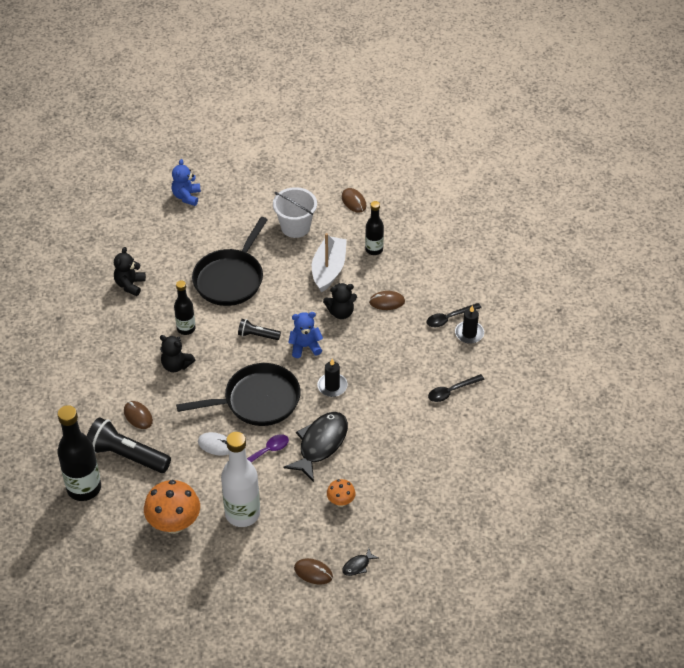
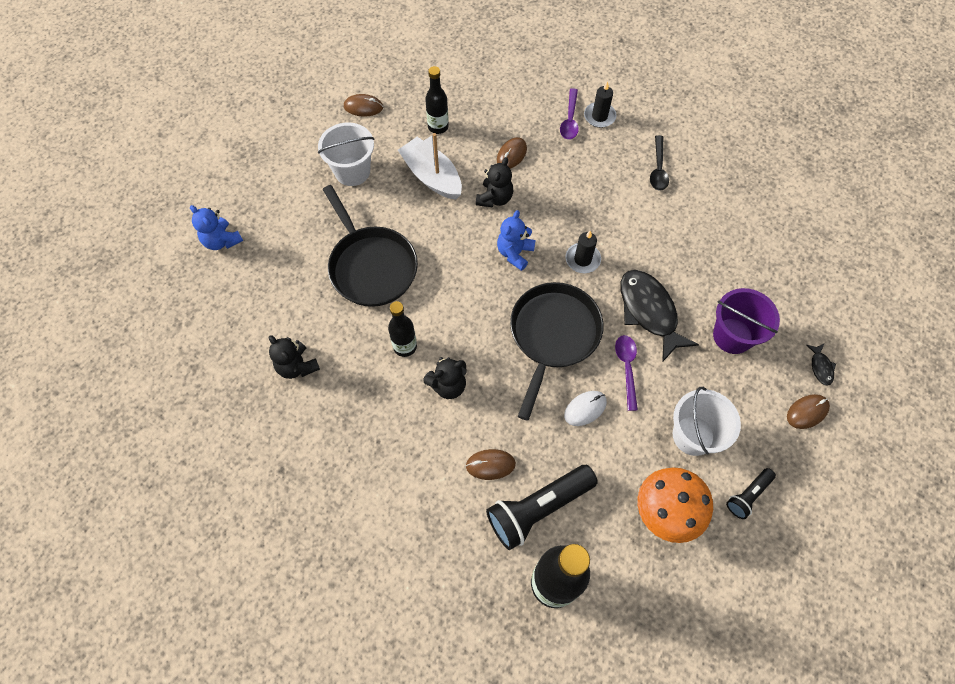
camera: 55 degrees left, 15 degrees up
white bottle [221,432,260,527] -> white bucket [673,387,741,456]
black flashlight [238,319,281,340] -> black flashlight moved to [726,468,776,519]
orange mushroom [327,479,356,507] -> purple bucket [713,288,780,354]
black spoon [426,303,482,327] -> purple spoon [560,88,579,140]

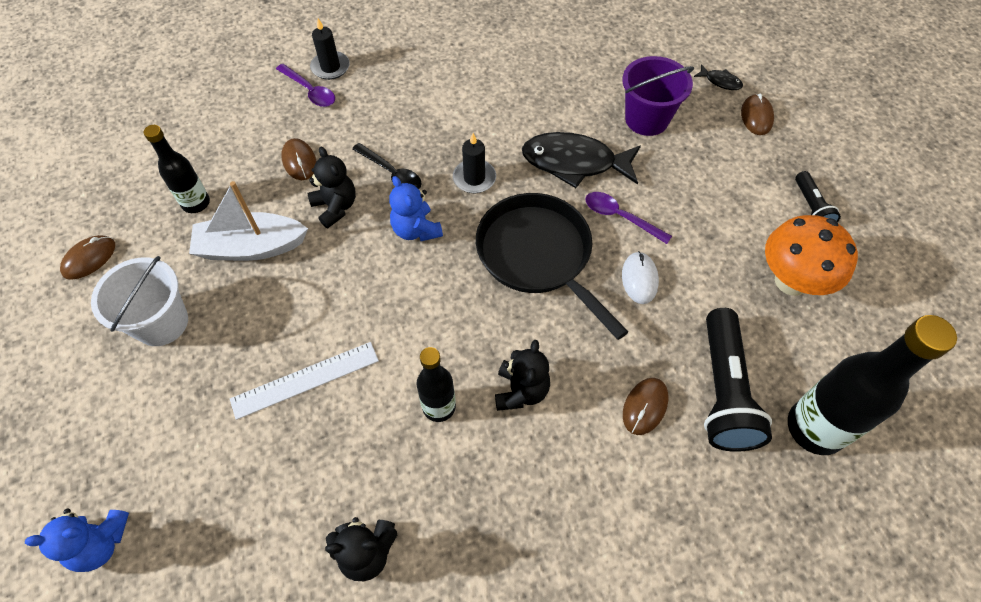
camera: 55 degrees left, 5 degrees down
black pan [323,185,418,307] -> white ruler [230,342,379,420]
black spoon [650,135,669,191] -> black spoon moved to [352,143,422,189]
white bucket [673,387,741,456] -> none

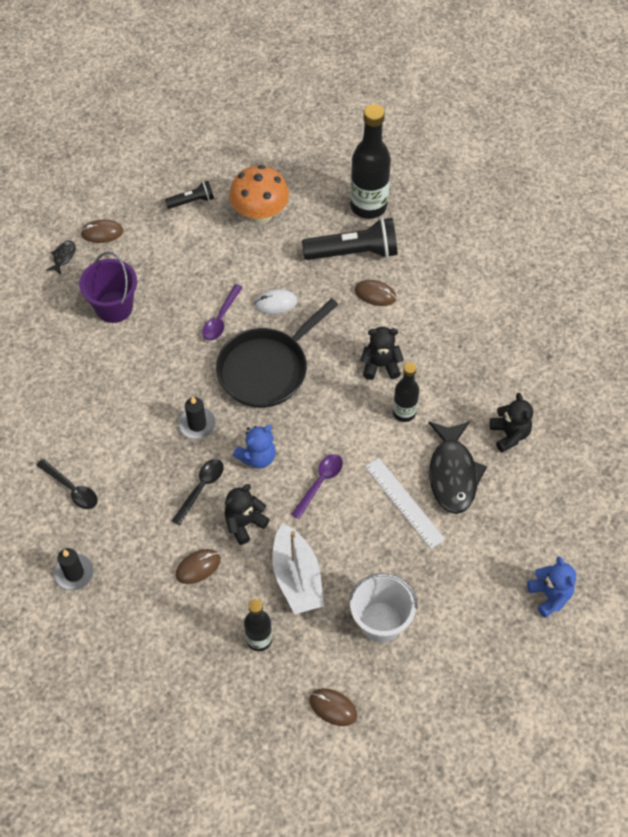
camera: 100 degrees left, 0 degrees up
purple spoon [276,64,335,107] -> purple spoon moved to [291,454,343,519]
black fish [522,132,641,188] -> black fish moved to [428,421,487,514]
none -> black spoon [37,459,98,509]

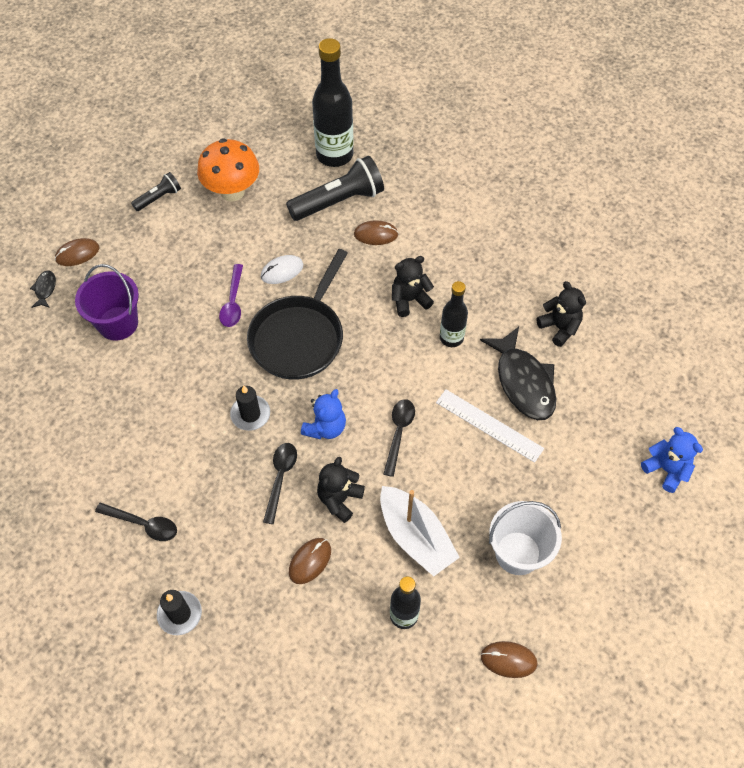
camera: 20 degrees left, 0 degrees up
purple spoon [291,454,343,519] -> black spoon [383,399,415,477]

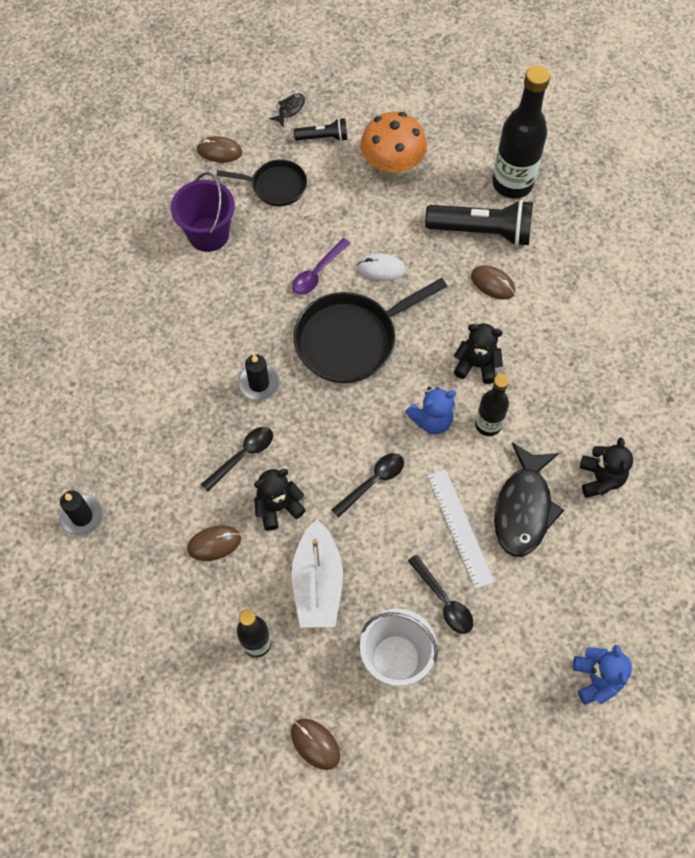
camera: 35 degrees right, 5 degrees up
black fish [30,270,56,308] -> black fish moved to [269,93,305,127]
black spoon [95,503,177,541] -> black spoon moved to [408,555,473,634]
blue teddy bear [301,389,346,439] -> blue teddy bear moved to [405,387,456,434]
none -> black pan [217,159,307,206]

